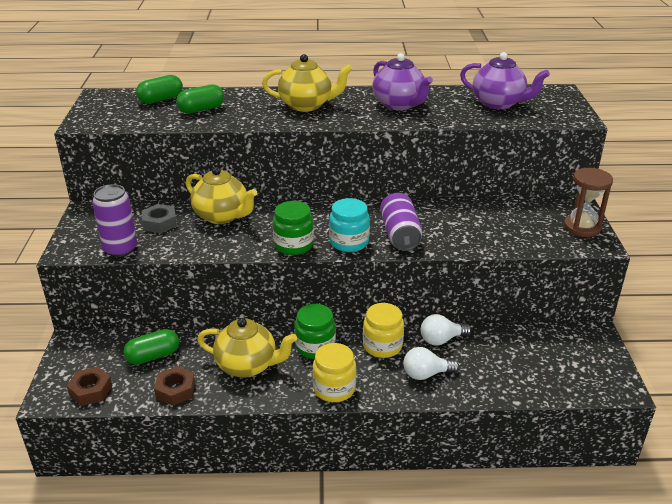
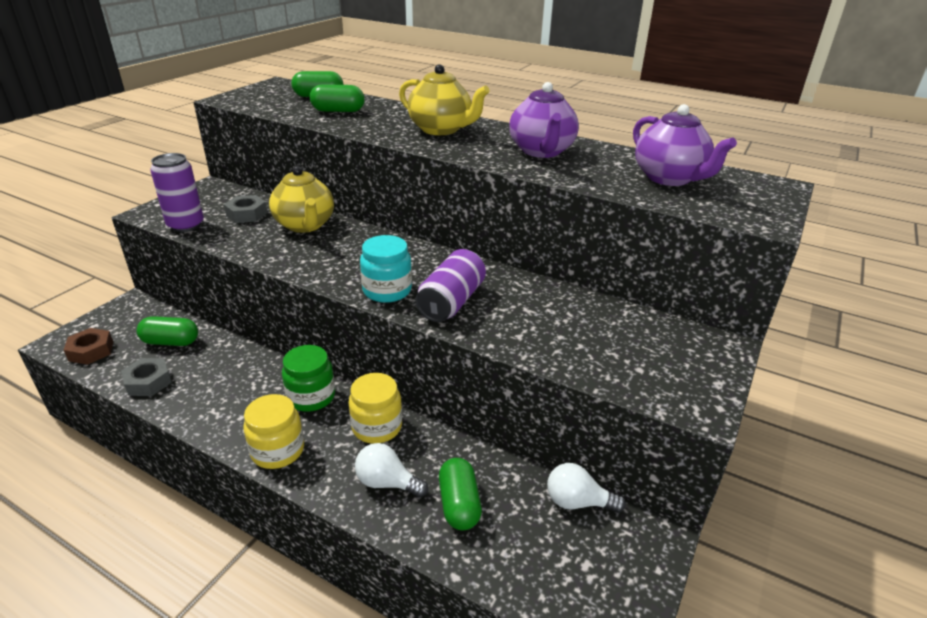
camera: 30 degrees right, 0 degrees up
brown nut [154,366,195,406] -> grey nut [121,358,172,396]
yellow teapot [197,318,297,378] -> none
green jar [273,201,314,255] -> none
white light bulb [421,314,471,346] -> white light bulb moved to [547,463,626,513]
brown hourglass [564,168,613,237] -> none
none -> green capsule [439,458,482,530]

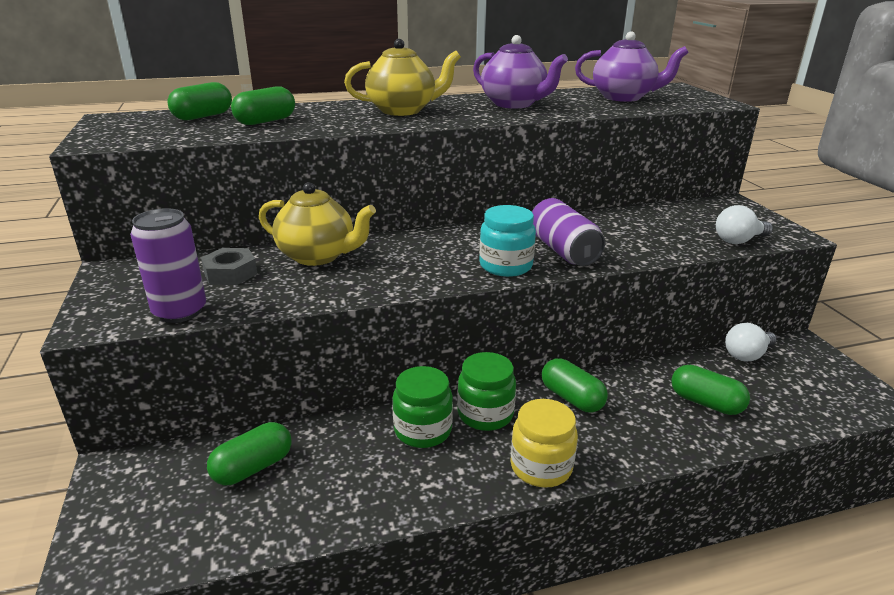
camera: 45 degrees left, 5 degrees down
brown nut [64,328,113,365] -> none
grey nut [121,358,172,396] -> none
yellow jar [349,373,402,444] -> green capsule [542,358,608,413]
white light bulb [355,443,428,498] -> white light bulb moved to [716,205,773,244]
none -> green jar [392,366,453,448]

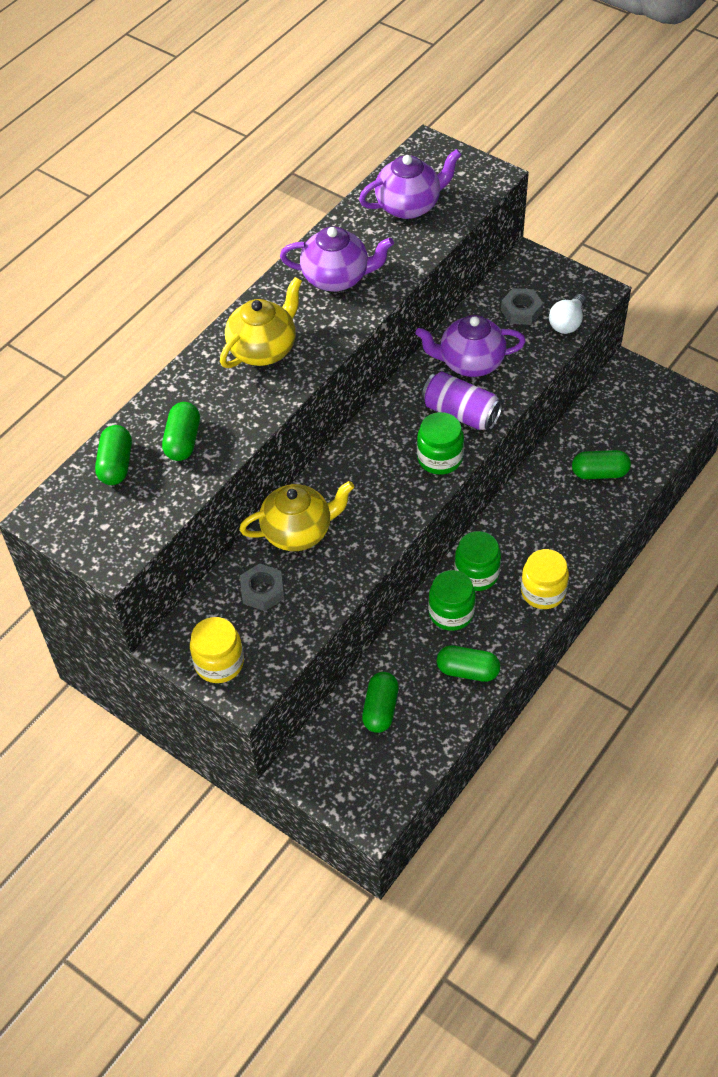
camera: 35 degrees left, 25 degrees up
purple can [130,208,206,323] -> none
turquoise jar [479,205,536,277] -> green jar [417,412,464,475]
green capsule [542,358,608,413] -> green capsule moved to [437,646,500,682]
white light bulb [725,323,777,362] -> none
none -> yellow jar [190,617,244,683]
none -> purple teapot [415,315,526,377]
none -> grey nut [501,288,543,325]

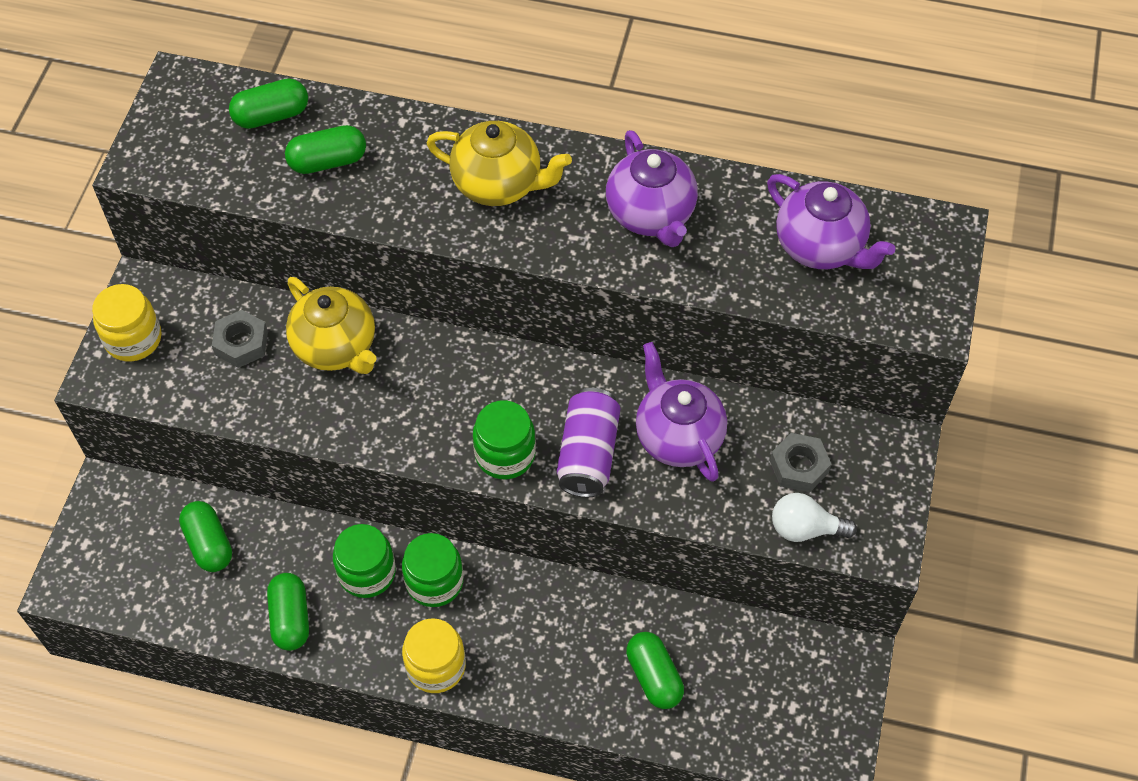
camera: 65 degrees right, 5 degrees up
green capsule [362,672,399,733] -> green capsule turned 75 degrees clockwise [179,501,232,572]

